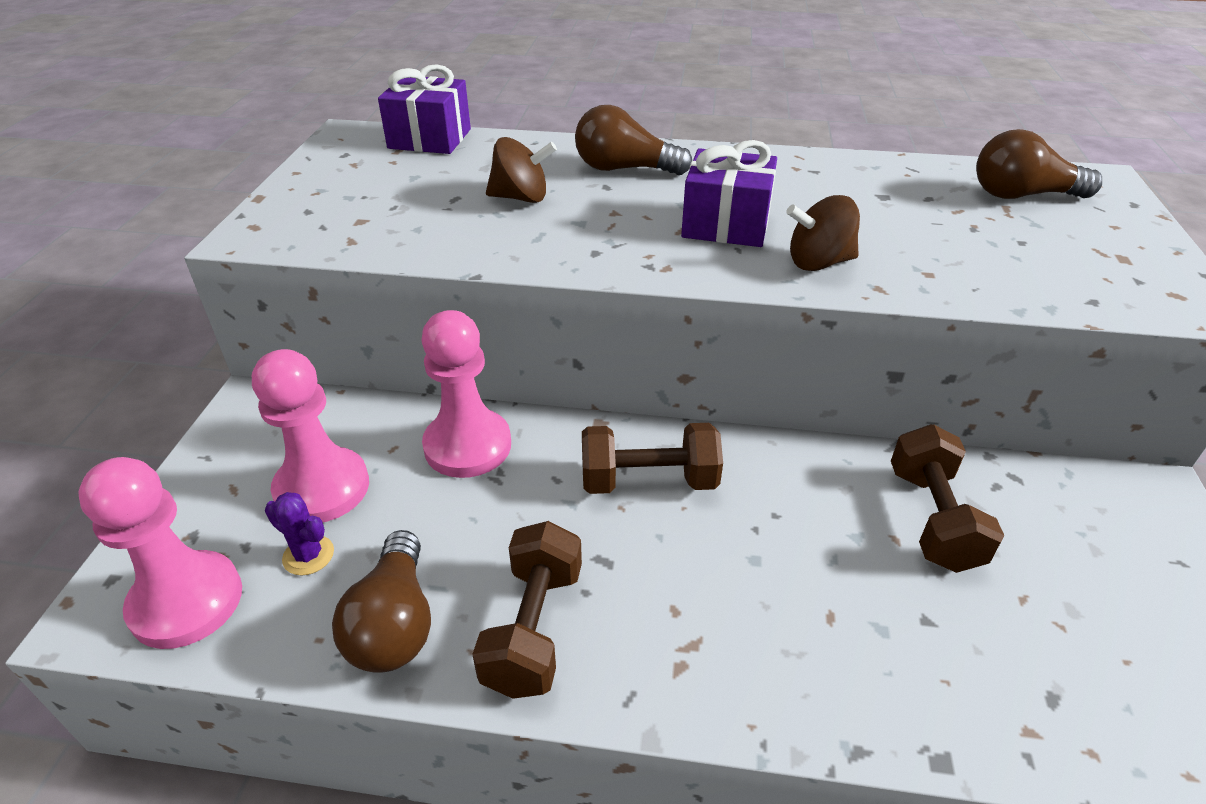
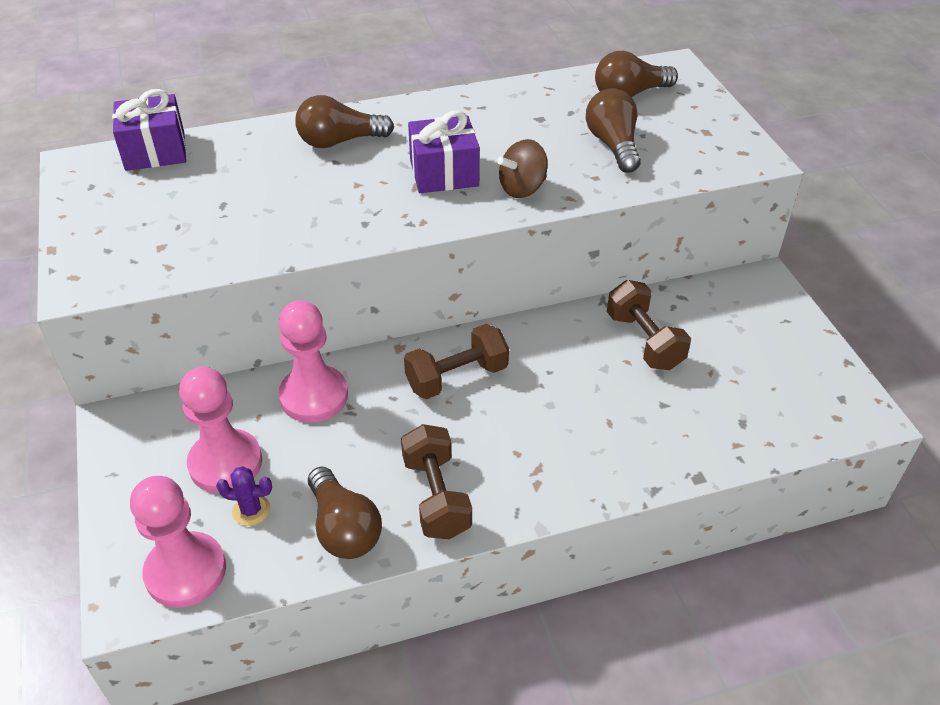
camera: 25 degrees left, 5 degrees up
brown spinning top [486,137,557,203] -> none
none -> brown light bulb [586,88,641,173]

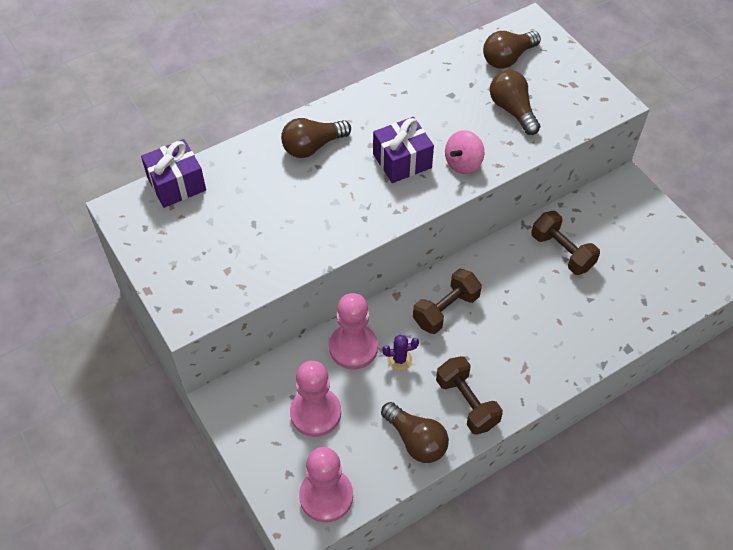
camera: 15 degrees left, 10 degrees up
purple cactus [216,466,272,526] -> purple cactus moved to [382,335,419,370]
brown spinning top [497,139,548,198] -> pink spinning top [445,130,484,174]

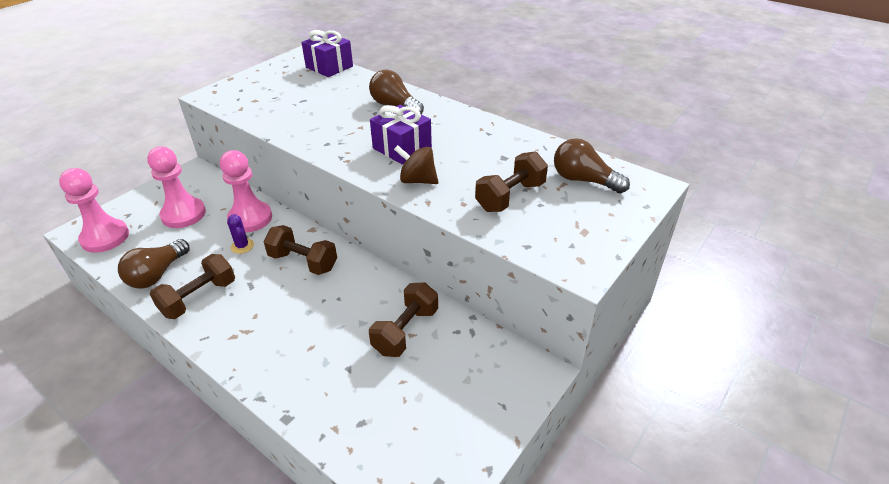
camera: 70 degrees right, 15 degrees down
pink spinning top [445,130,484,174] -> brown spinning top [394,145,438,184]
brown light bulb [490,70,540,135] -> brown dumbbell [475,151,548,212]

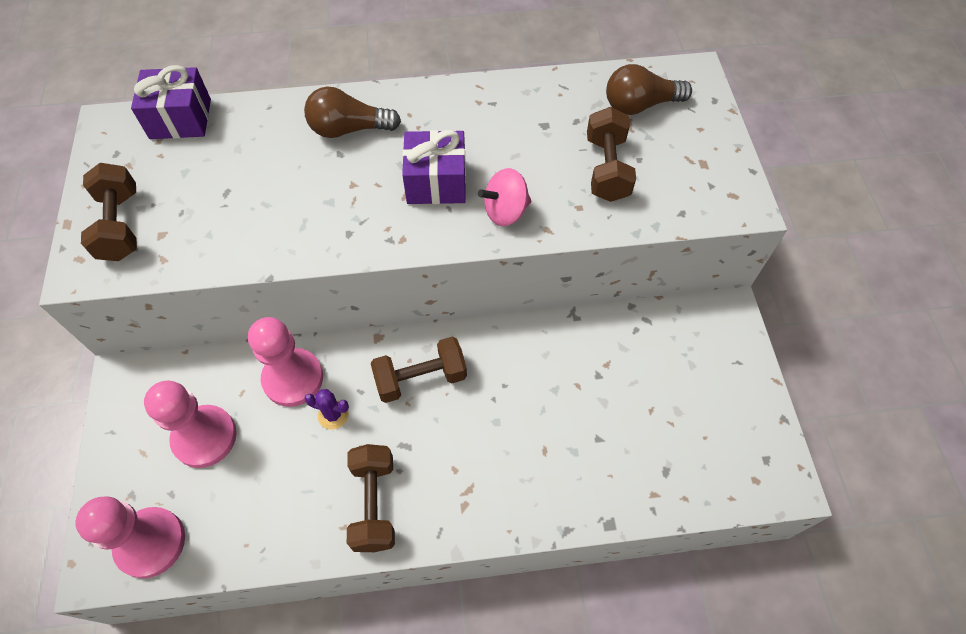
camera: 45 degrees left, 20 degrees up
brown light bulb [118,239,190,289] -> none
brown dumbbell [369,282,438,357] -> brown dumbbell moved to [81,163,137,261]
brown spinning top [394,145,438,184] -> pink spinning top [478,168,531,226]

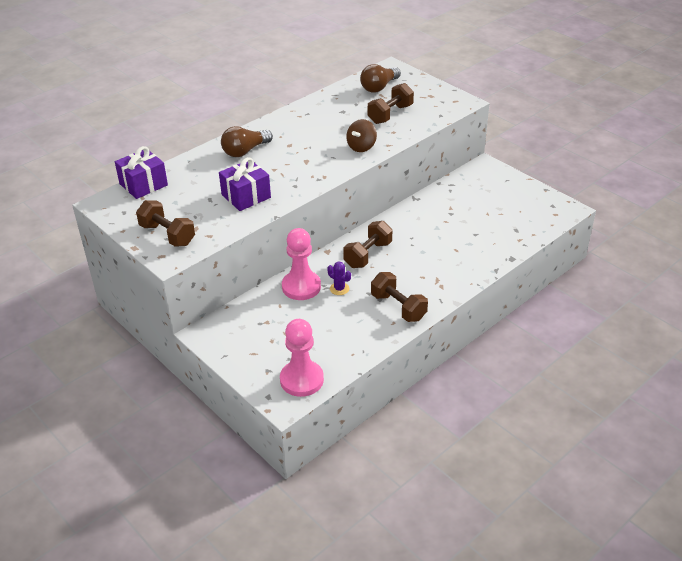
camera: 35 degrees left, 20 degrees down
pink pawn [144,381,237,468] -> none
purple cactus [304,389,349,430] -> purple cactus turned 60 degrees clockwise [327,261,351,295]
purple gift [402,130,466,204] -> purple gift moved to [219,157,271,211]
pink spinning top [478,168,531,226] -> brown spinning top [346,119,377,152]
brown dumbbell [587,107,636,202] -> brown dumbbell turned 75 degrees clockwise [368,83,414,124]

